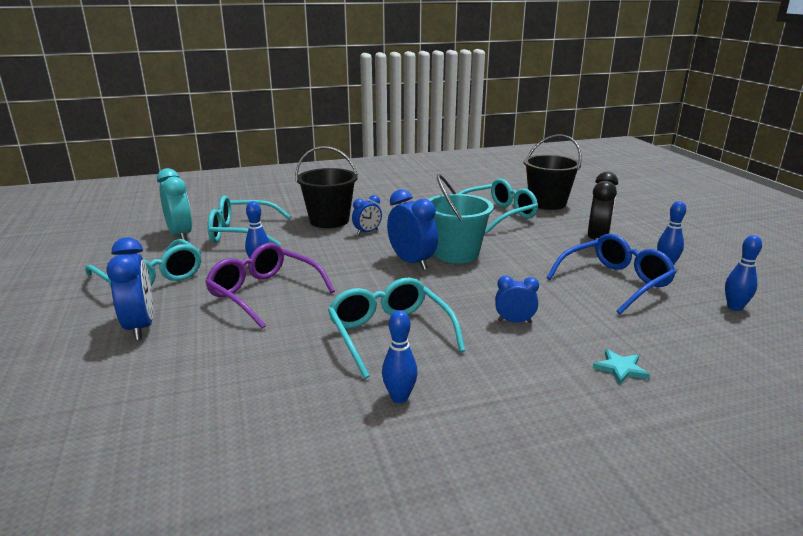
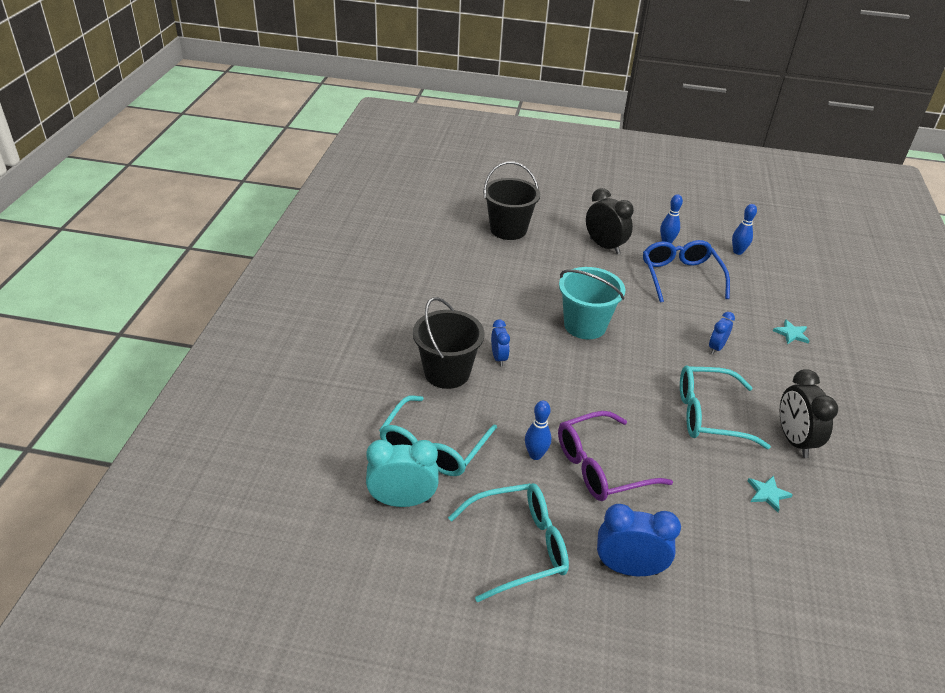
camera: 65 degrees left, 15 degrees up
blue bowling pin [382,310,418,403] -> black clock [780,369,838,458]
blue clock [387,189,438,270] -> none
turquoise glasses [458,178,538,234] -> none
none -> turquoise star [748,475,793,512]

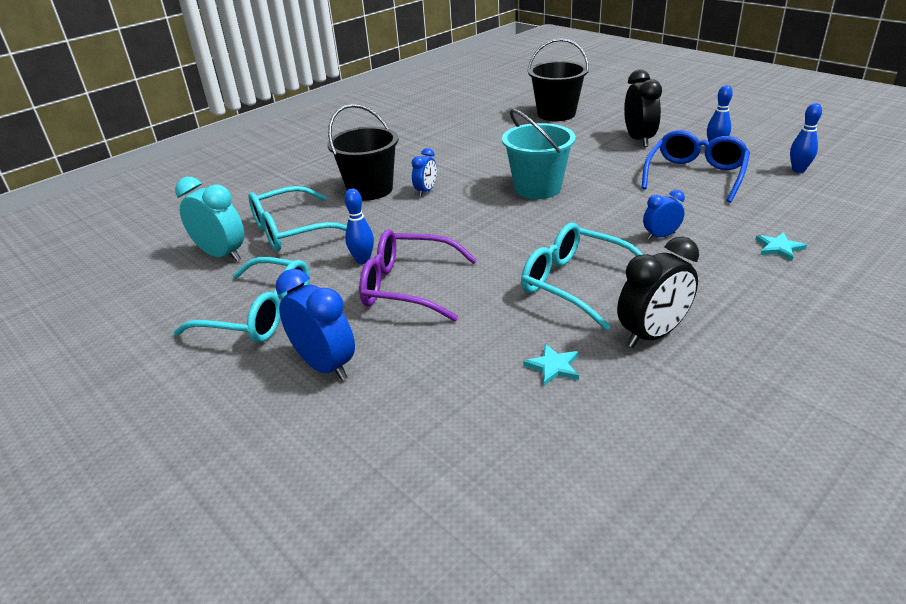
camera: 40 degrees right, 5 degrees down
black clock [780,369,838,458] -> black clock turned 150 degrees counterclockwise [617,237,699,348]

